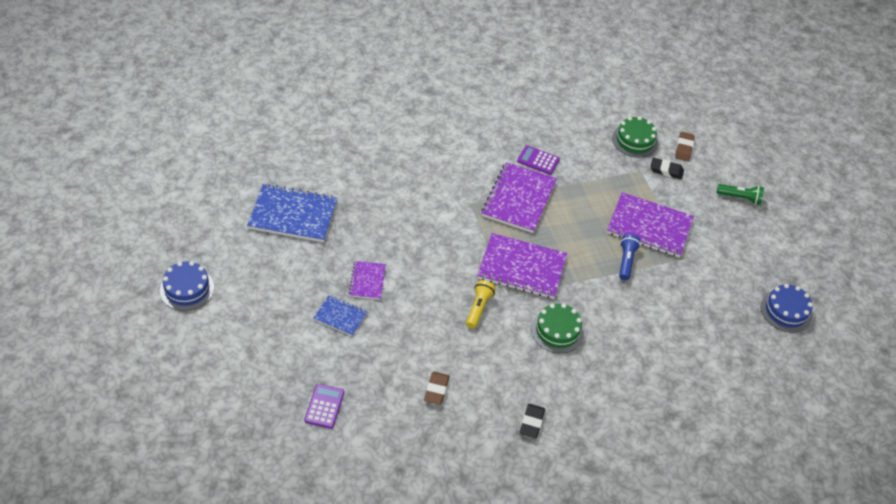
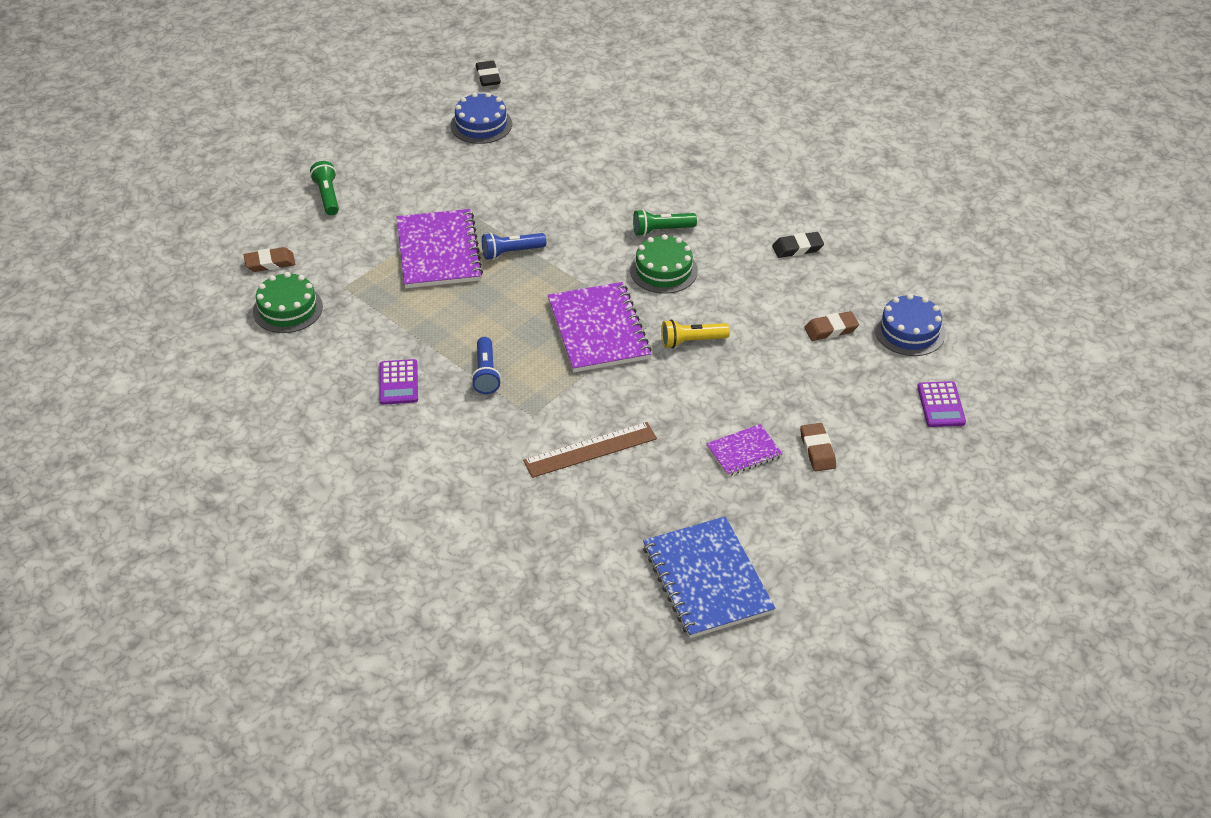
camera: 115 degrees left, 5 degrees down
blue cake [160,261,214,311] -> blue cake moved to [875,294,946,356]
purple calculator [305,384,344,429] -> purple calculator turned 75 degrees counterclockwise [917,381,966,427]
blue notebook [313,295,367,336] -> brown eraser [800,423,836,471]
purple notebook [482,162,557,233] -> blue flashlight [471,337,501,394]
black eraser [650,157,684,180] -> black eraser moved to [476,61,501,86]
none -> brown ruler [523,422,657,478]
none -> green flashlight [633,209,697,236]

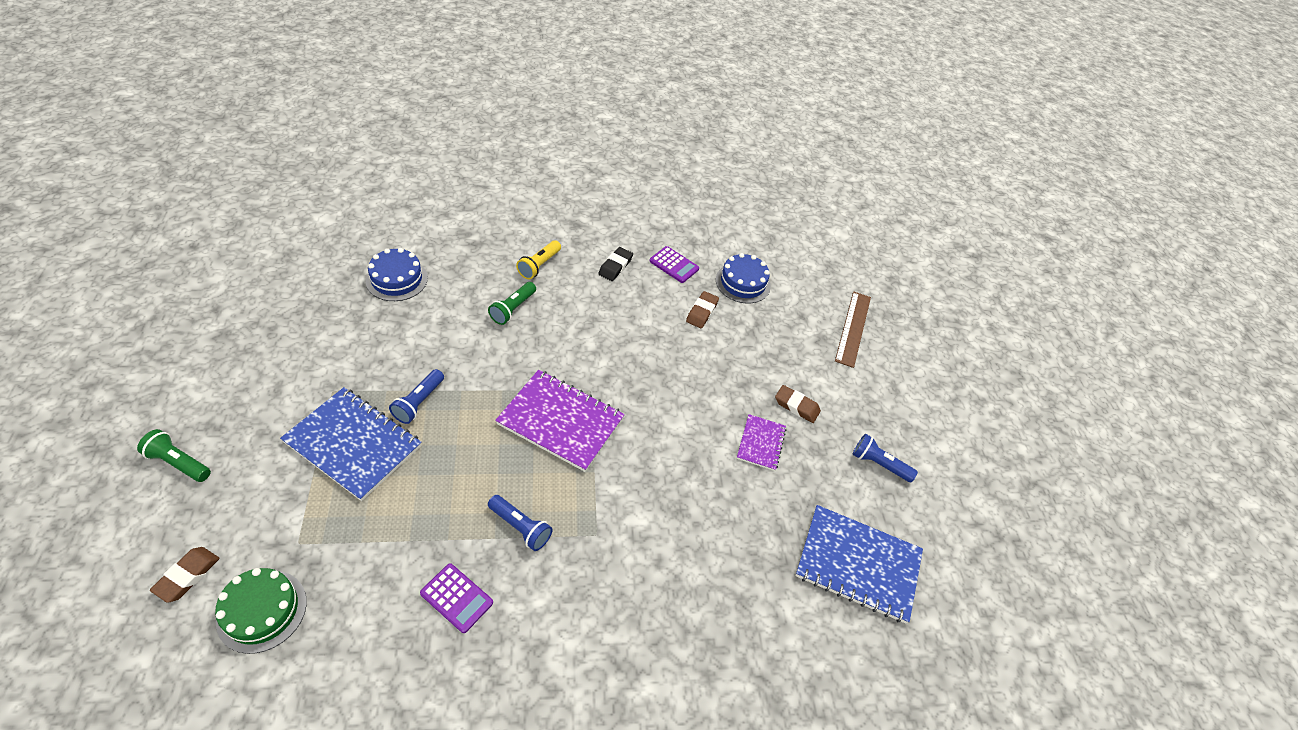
camera: 55 degrees left, 5 degrees up
purple notebook [397,209,483,288] -> blue notebook [280,387,422,501]
blue cake [451,92,512,144] -> blue cake moved to [366,248,428,301]
black eraser [476,61,501,86] -> none
brown ruler [523,422,657,478] -> brown ruler moved to [835,292,871,368]
green cake [630,234,698,294] -> none
yellow flashlight [661,319,730,348] -> yellow flashlight moved to [516,240,561,279]
purple calculator [917,381,966,427] -> purple calculator moved to [649,246,699,283]
none -> blue flashlight [853,434,918,482]

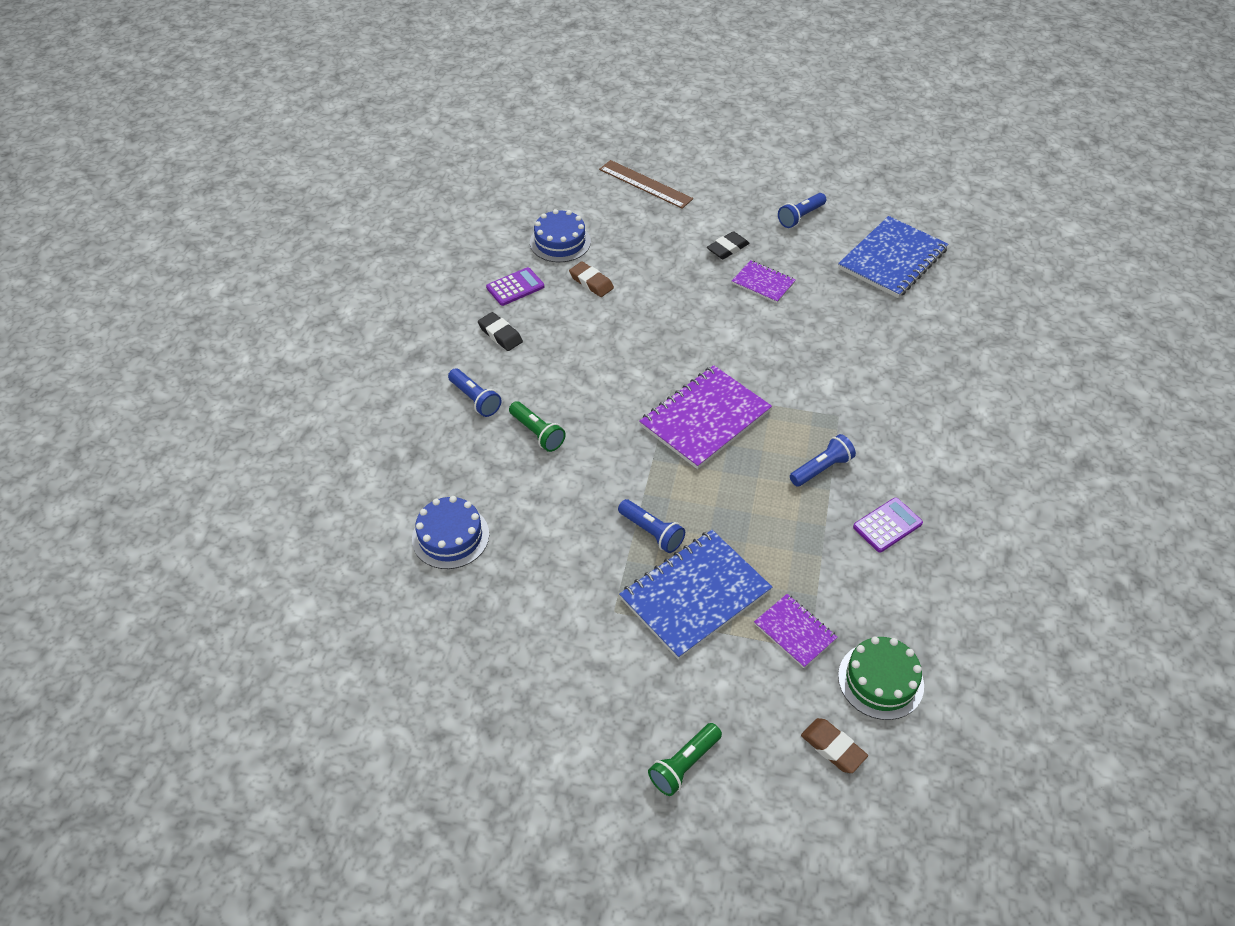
camera: 65 degrees left, 0 degrees up
yellow flashlight [516,240,561,279] -> blue flashlight [448,369,501,417]
brown eraser [775,385,821,423] -> black eraser [707,231,749,259]
none -> purple notebook [754,594,838,668]

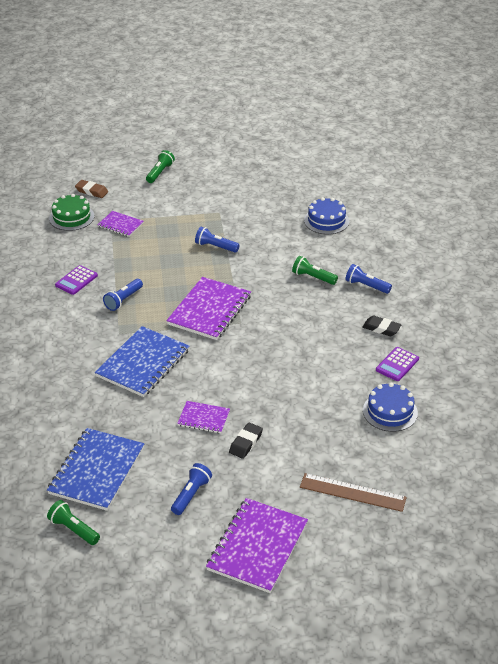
camera: 160 degrees right, 10 degrees down
brown eraser [569,262,614,297] -> none
blue notebook [619,530,772,660] -> blue notebook moved to [95,326,190,397]
none -> green flashlight [47,500,100,545]
none -> purple notebook [206,498,308,593]

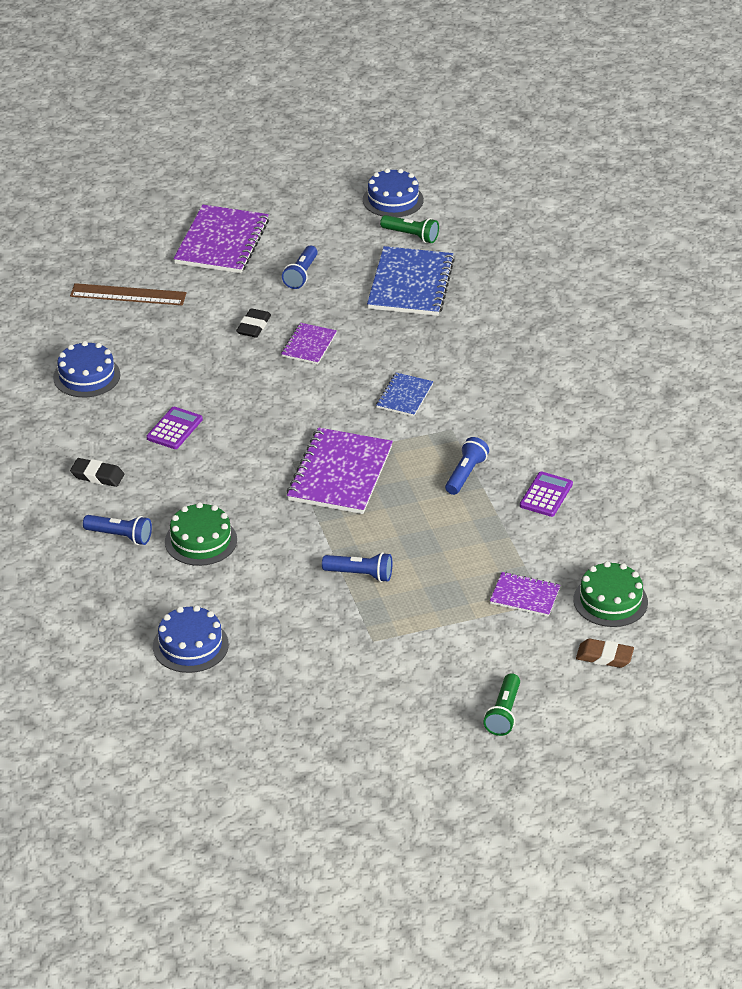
camera: 170 degrees right, 0 degrees up
blue notebook [95,326,190,397] -> blue notebook [376,373,433,417], size x0.53
purple notebook [177,401,230,433] -> purple notebook turned 75 degrees counterclockwise [281,323,337,364]
green flashlight [292,256,338,285] -> green cake [165,502,237,566]
purple calculator [376,347,419,381] -> purple calculator moved to [147,407,203,449]
none -> blue cake [363,168,424,217]

